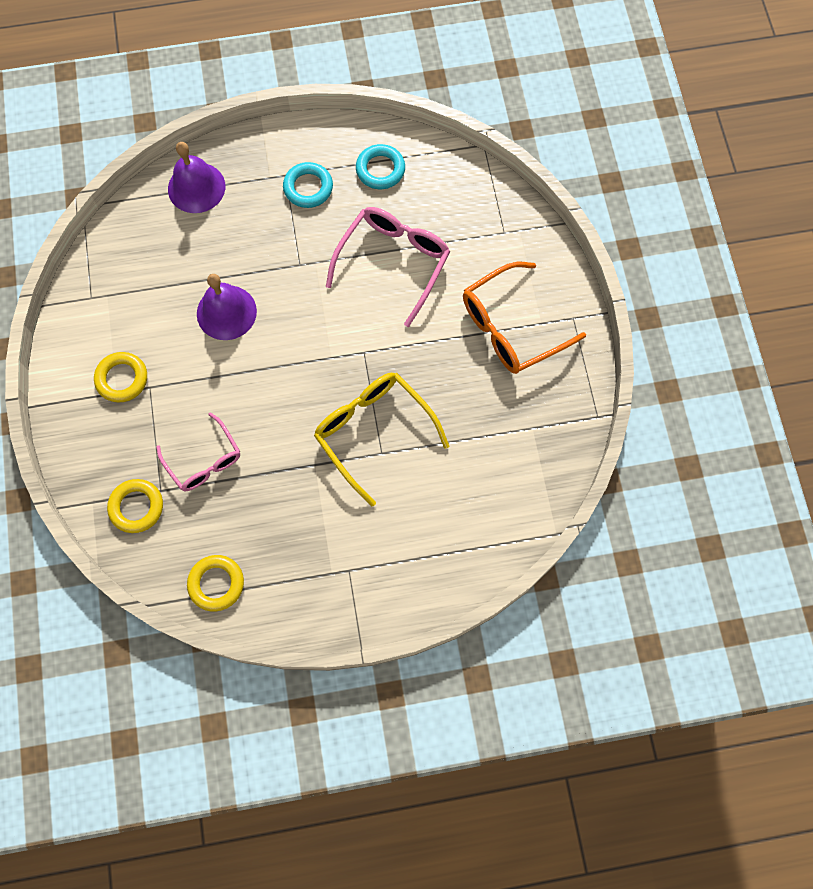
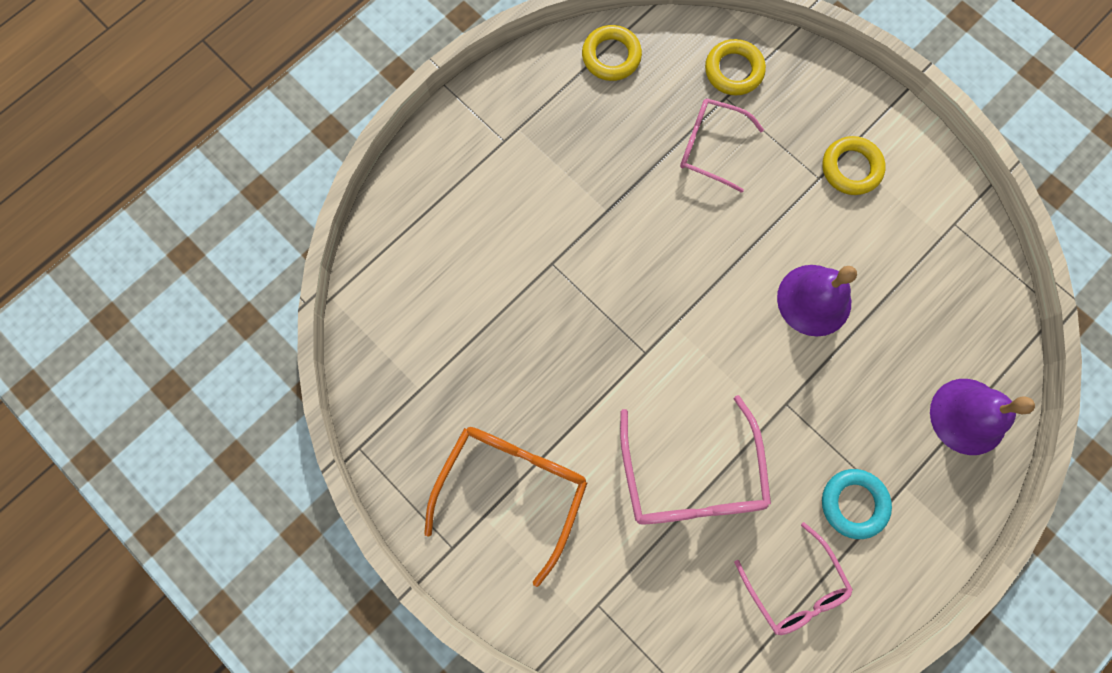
camera: 145 degrees right, 5 degrees up
yellow glasses [314,373,449,506] -> none
turquoise ring [356,144,405,189] -> pink glasses [734,522,853,635]

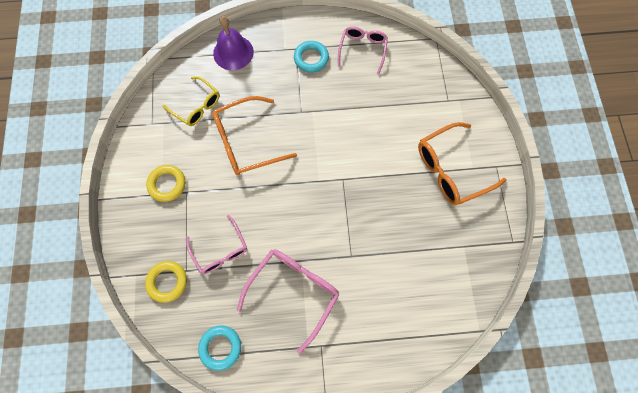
camera: 140 degrees left, 5 degrees down
yellow ring [582,25,642,81] -> turquoise ring [198,325,241,371]
pink glasses [620,395,771,524] -> pink glasses moved to [237,249,340,354]
purple bell [777,265,857,336] -> orange glasses [212,96,297,175]
none -> yellow glasses [163,76,219,126]

